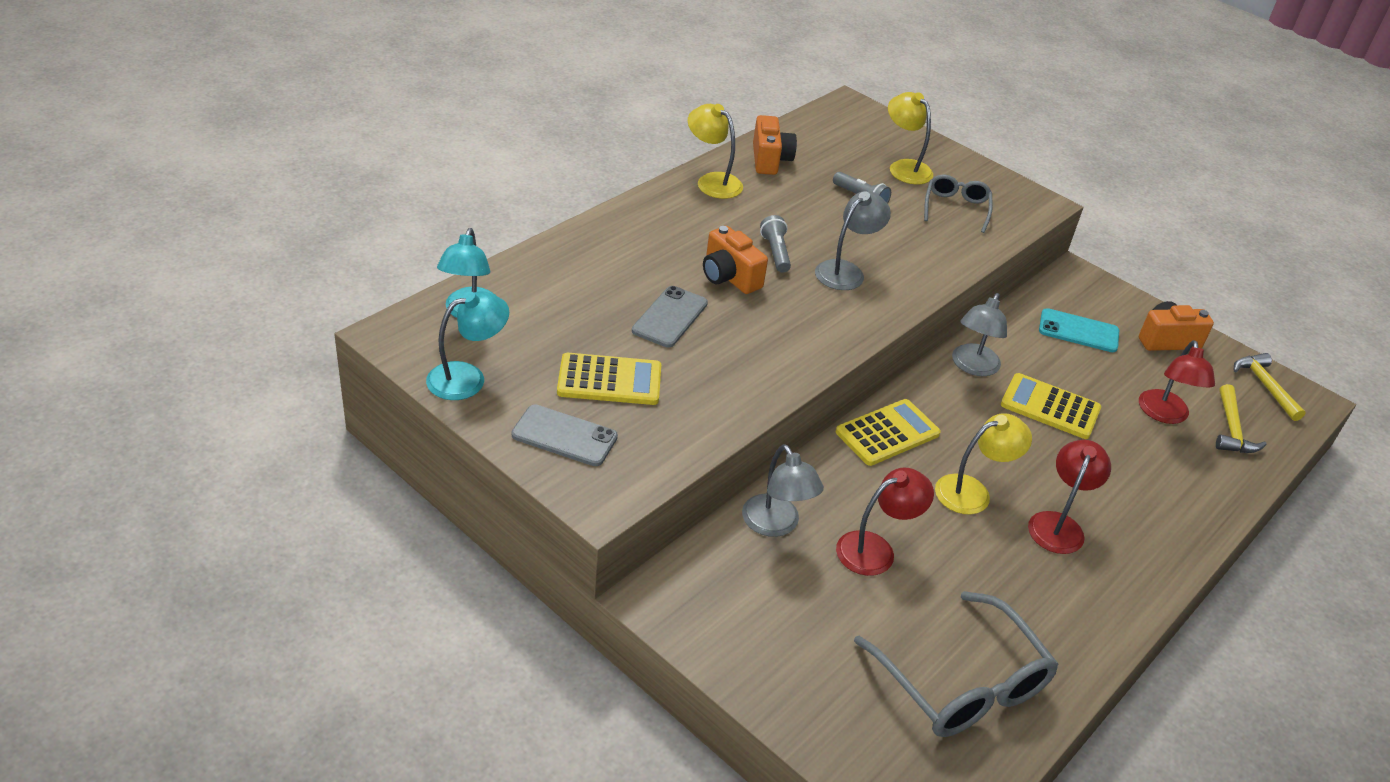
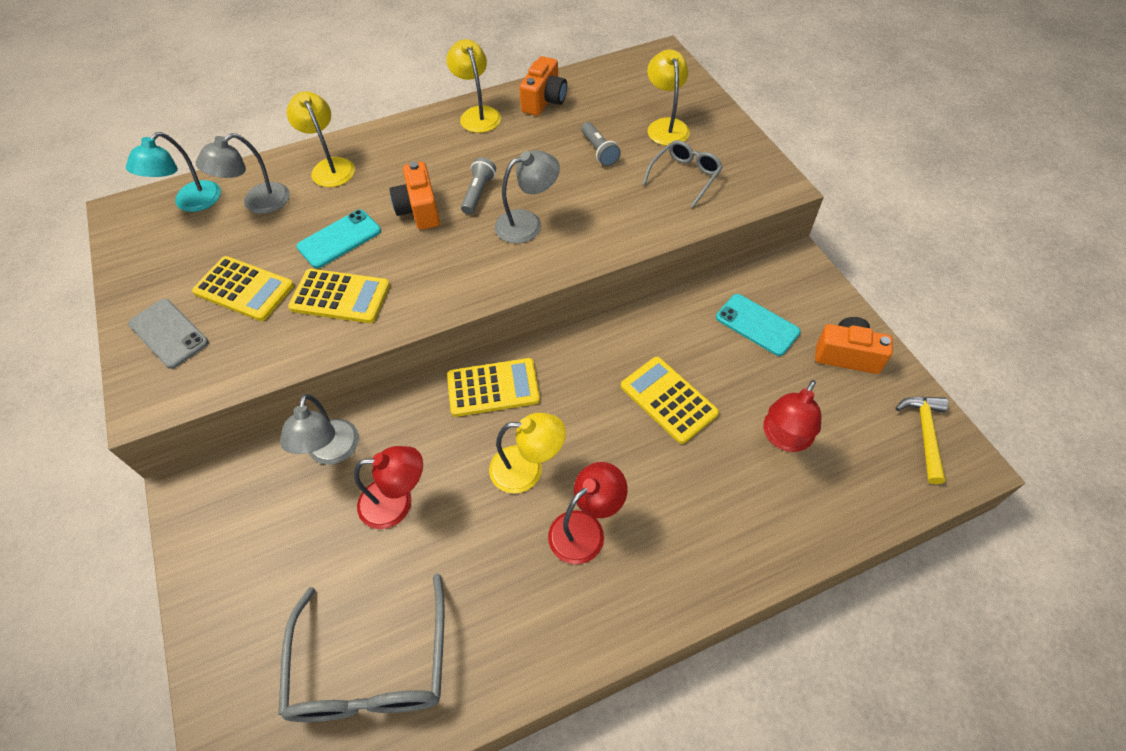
camera: 30 degrees right, 15 degrees up
turquoise lamp [426,291,509,400] -> none
grey phone [632,286,708,347] -> turquoise phone [297,210,381,268]
grey lamp [952,293,1007,376] -> grey lamp moved to [196,133,290,214]
yellow hammer [1216,384,1267,453] -> none
none -> yellow lamp [287,91,355,187]
none -> yellow calculator [288,269,390,323]

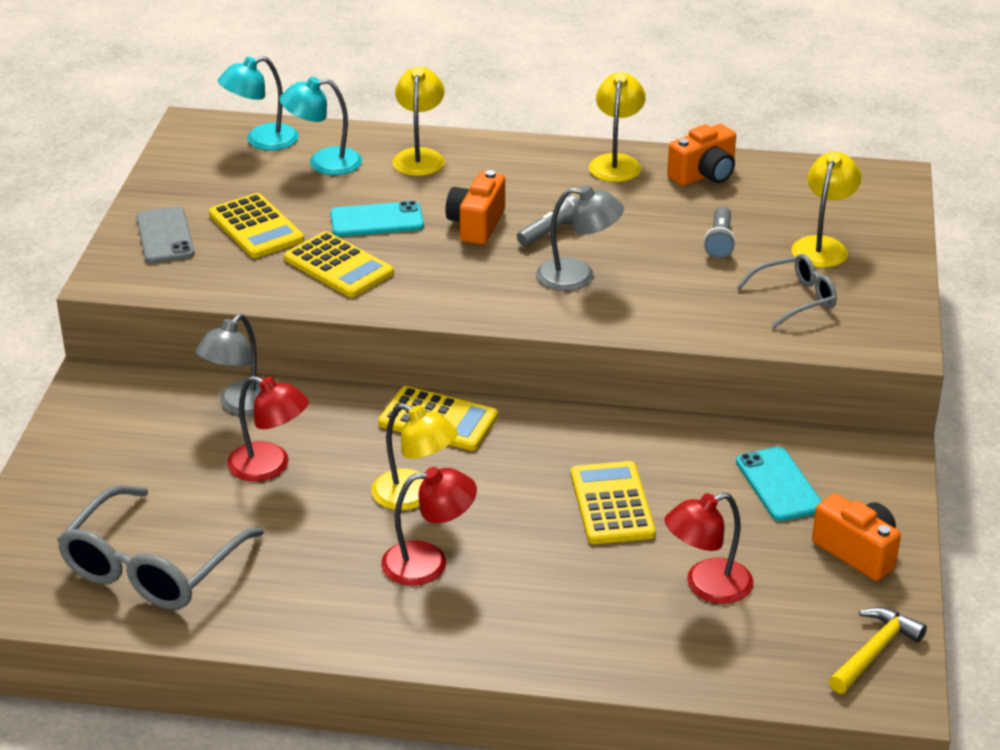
camera: 30 degrees right, 20 degrees down
grey lamp [196,133,290,214] -> turquoise lamp [280,77,362,175]

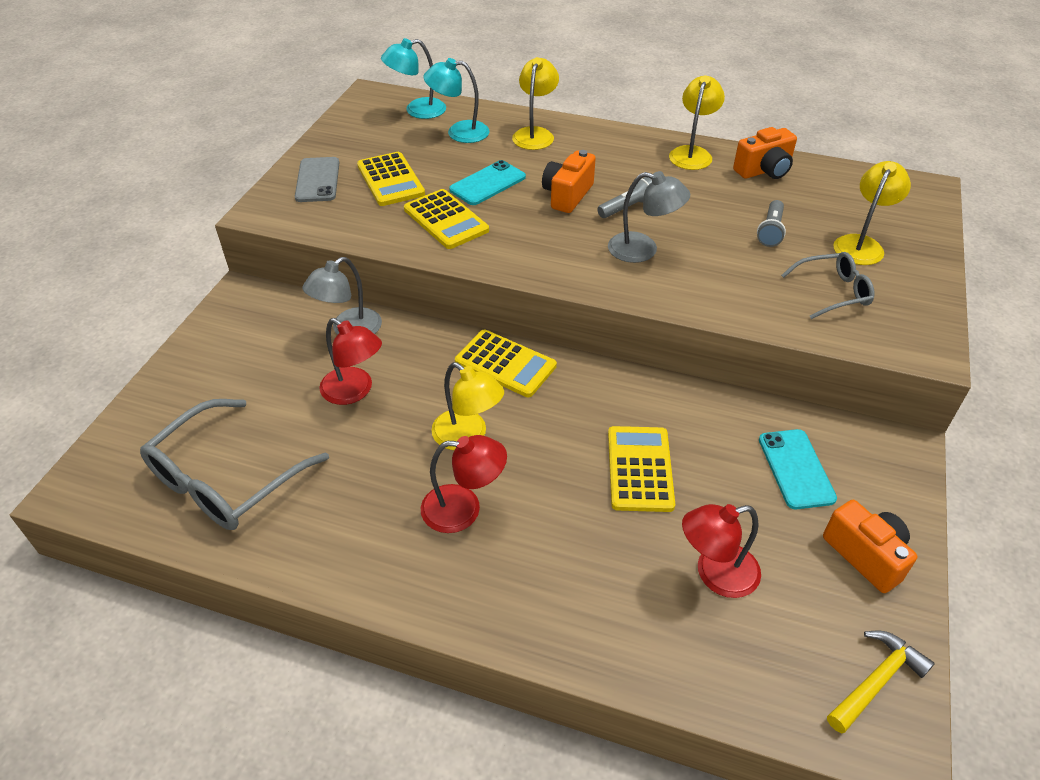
camera: 10 degrees right, 10 degrees up
turquoise phone [330,201,424,237] -> turquoise phone turned 45 degrees counterclockwise [449,160,526,205]

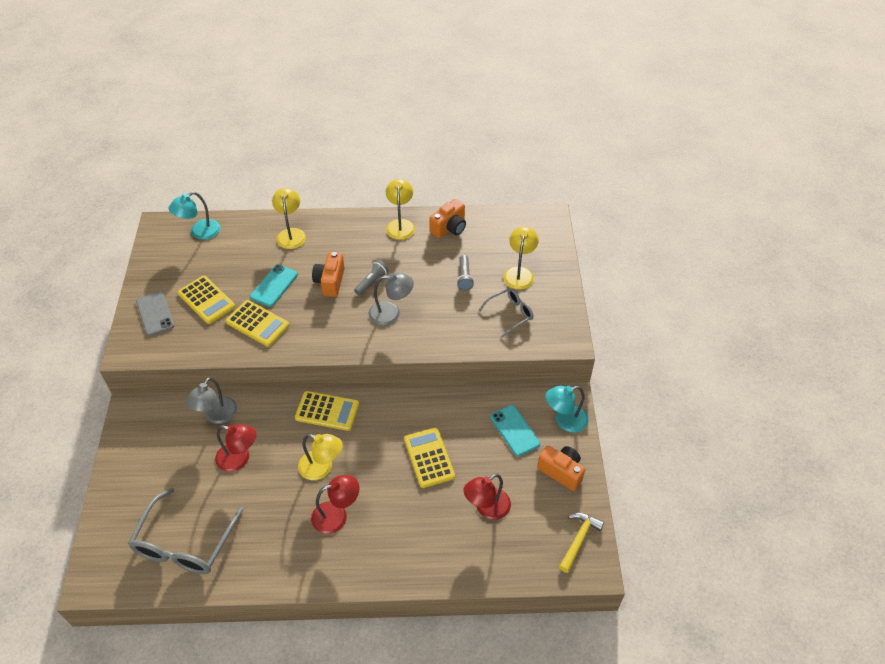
camera: 20 degrees left, 5 degrees up
turquoise lamp [423,58,490,143] -> turquoise lamp moved to [545,386,589,433]

